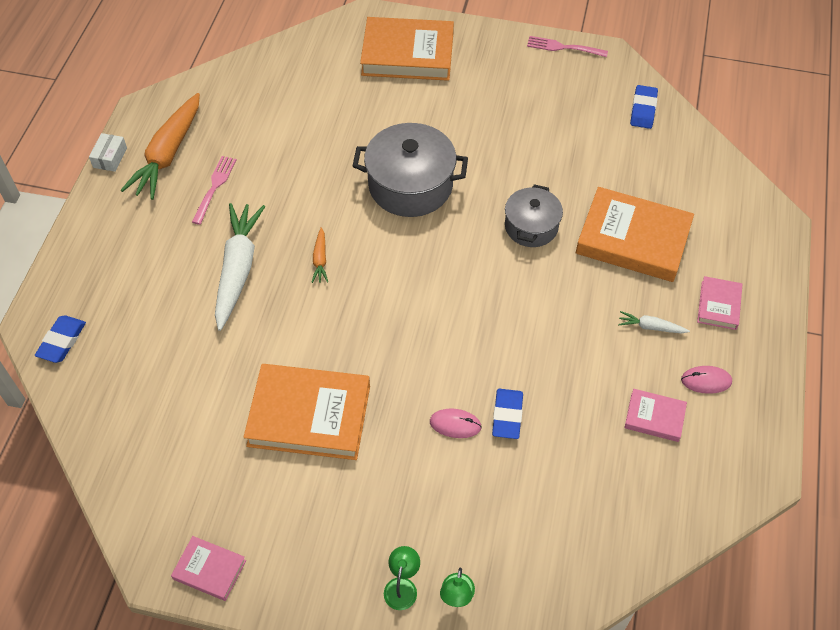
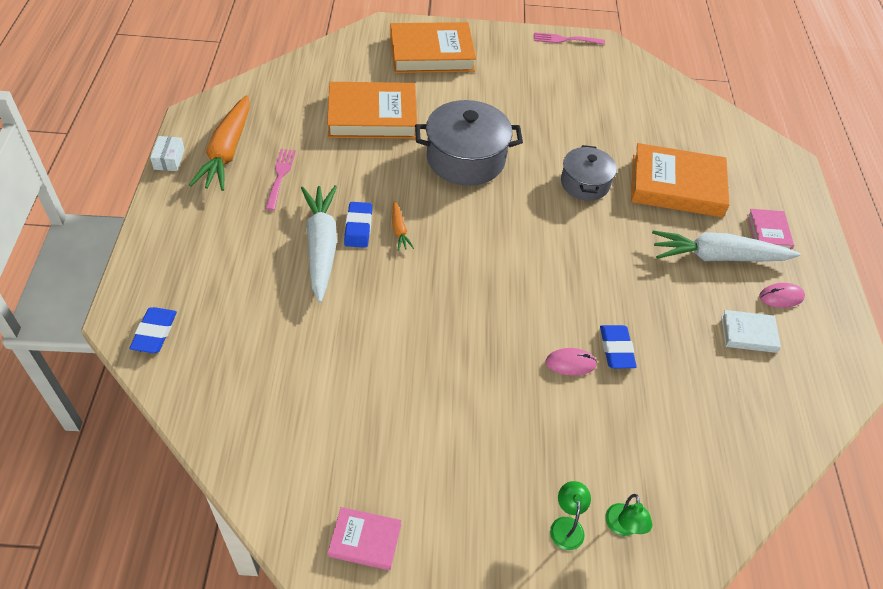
camera: 15 degrees left, 5 degrees down
orange book [244,364,370,460] -> orange book moved to [327,82,417,139]
white carrot [618,311,690,334] -> white carrot [652,231,800,262], size x2.23
pink book [624,389,687,442] -> white book [721,310,781,353]
blue eraser [630,85,658,129] -> blue eraser moved to [344,202,372,248]

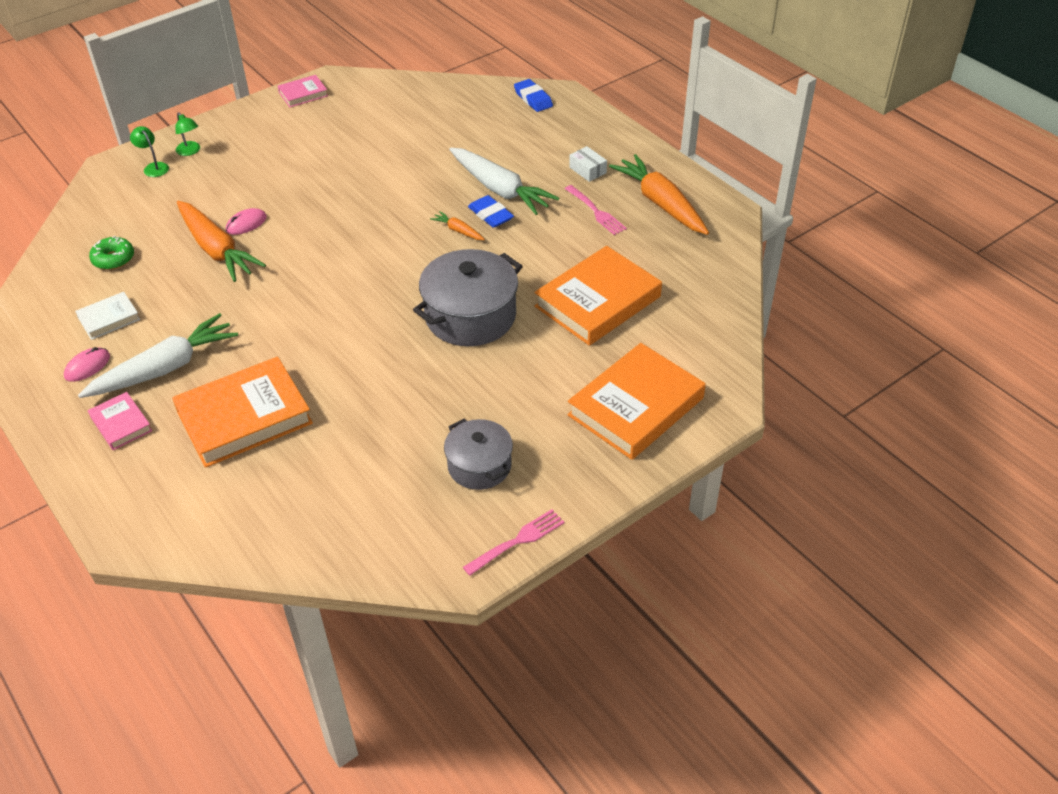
camera: 145 degrees right, 5 degrees down
white box [150,136,185,171] -> white box moved to [569,146,607,182]
grey pot [561,145,617,201] -> grey pot moved to [444,418,513,490]
blue eraser [600,325,637,368] -> orange carrot [177,201,266,282]
none -> green donut [89,236,134,270]

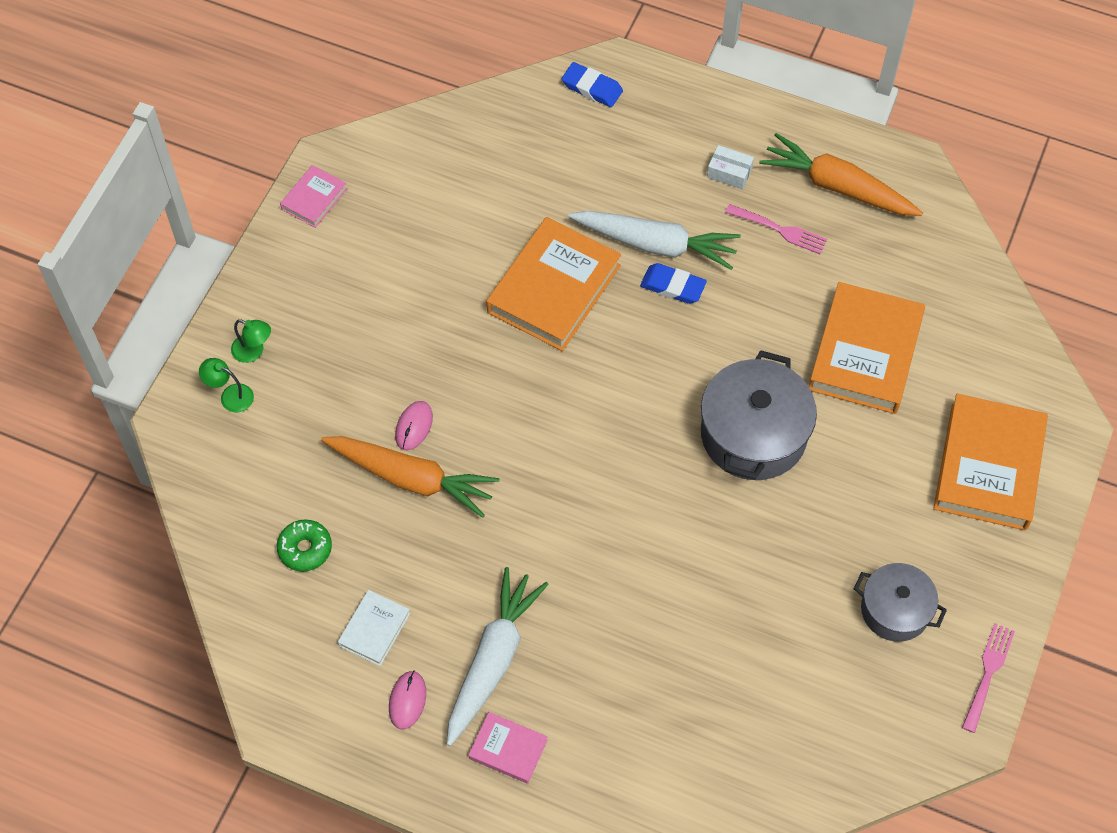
camera: 30 degrees left, 15 degrees up
orange book [172,357,313,468] -> orange book moved to [486,217,621,351]
orange carrot [430,211,485,240] -> none

